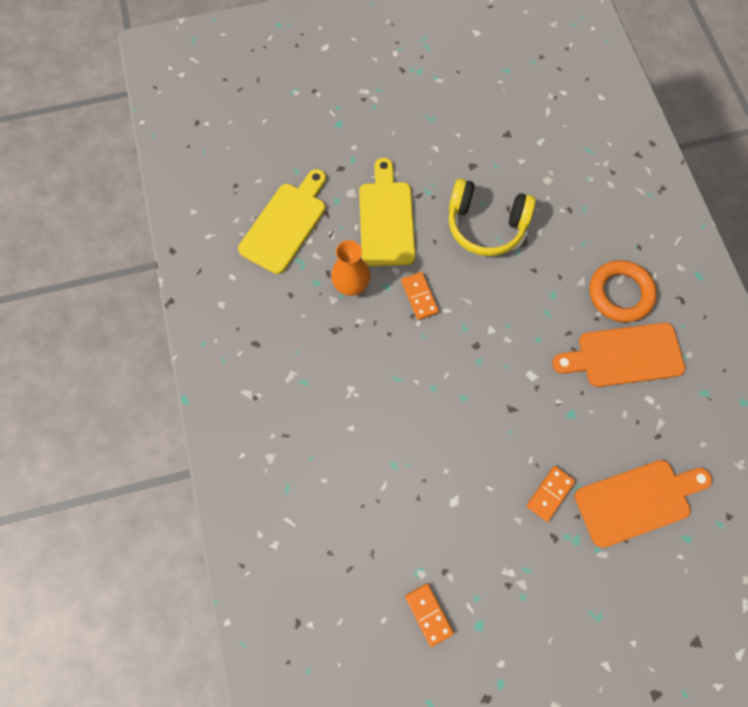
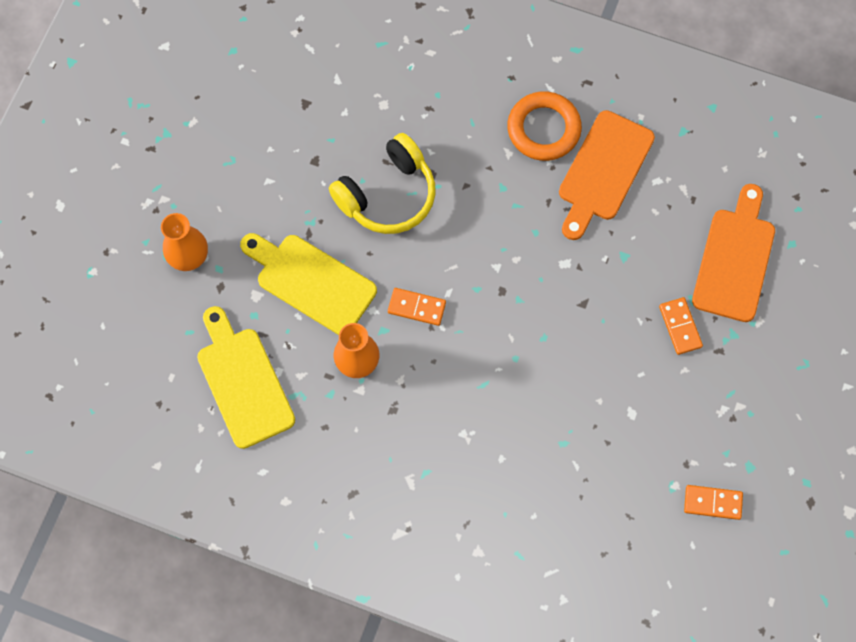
camera: 55 degrees left, 0 degrees up
none -> orange vase [161,213,208,271]

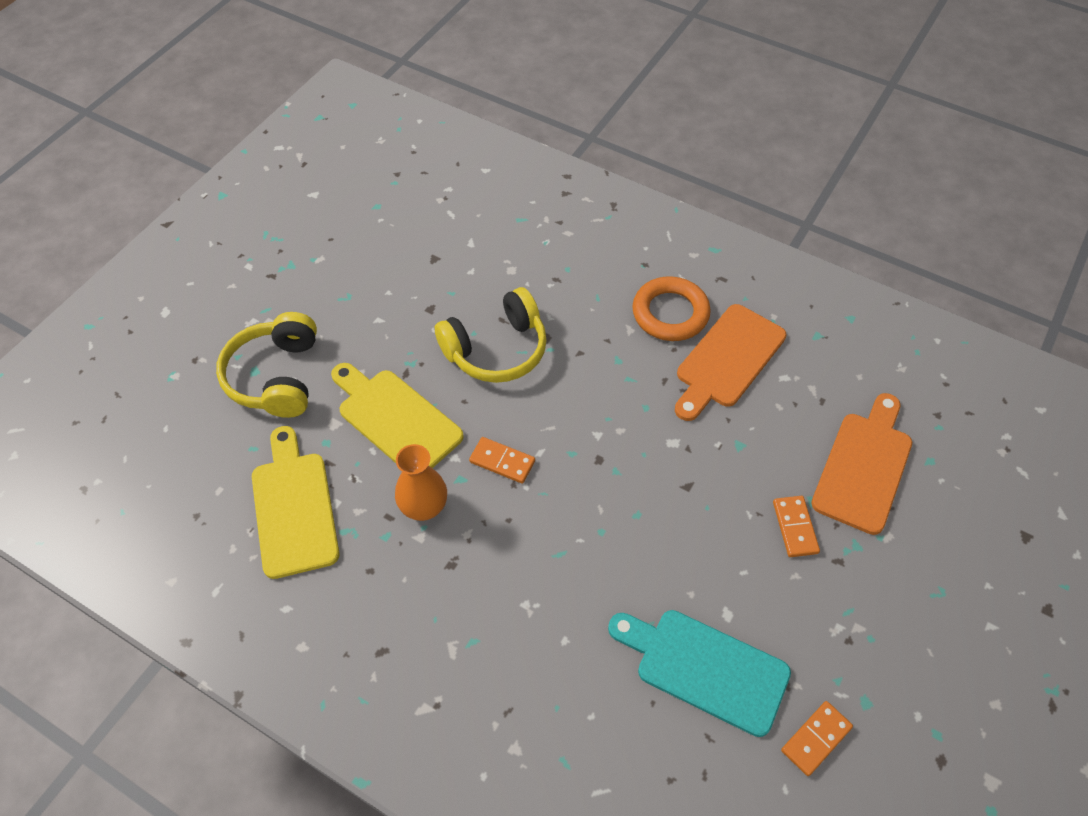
camera: 10 degrees right, 15 degrees down
orange vase [161,213,208,271] -> yellow headphones [216,312,317,418]
orange domino [684,485,743,520] -> orange domino turned 60 degrees counterclockwise [781,701,853,776]
none -> turquoise cutting board [608,610,791,737]

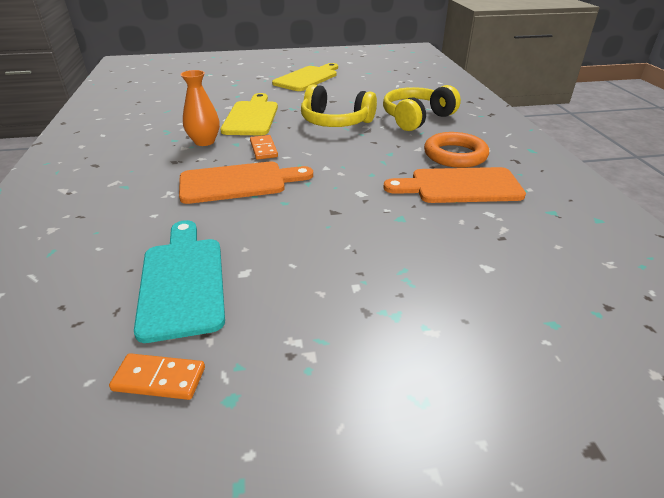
camera: 50 degrees right, 20 degrees down
yellow headphones [216,312,317,418] -> yellow headphones moved to [383,85,461,131]
yellow cutting board [252,426,339,579] -> yellow cutting board moved to [272,63,338,91]
orange domino [773,496,820,557] -> none
orange cutting board [811,393,912,535] -> orange cutting board moved to [179,162,313,204]

